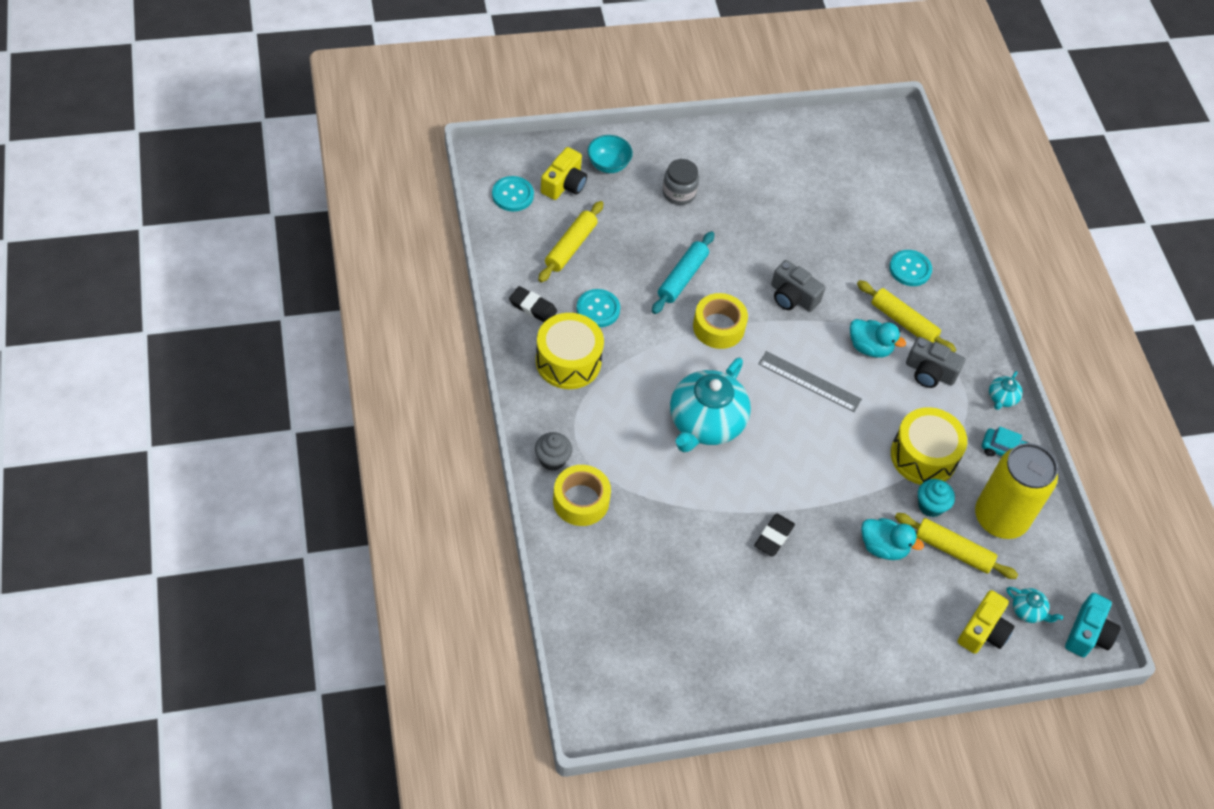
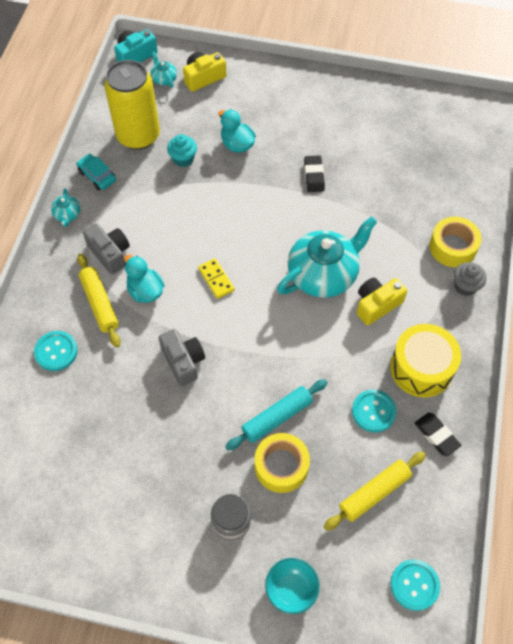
camera: 150 degrees left, 5 degrees up
yellow camera [541,147,587,200] -> yellow camera moved to [357,278,407,325]
yellow tape [693,293,748,349] -> yellow tape moved to [255,433,310,493]
black eraser [754,514,795,557] -> black eraser turned 60 degrees counterclockwise [304,155,325,192]
grey ruler [758,351,862,412] -> yellow domino [198,258,235,299]
yellow drum [891,407,967,485] -> none
yellow rolling pin [895,513,1018,579] -> none
turquoise teapot [989,371,1023,410] -> turquoise teapot turned 120 degrees clockwise [51,188,81,227]

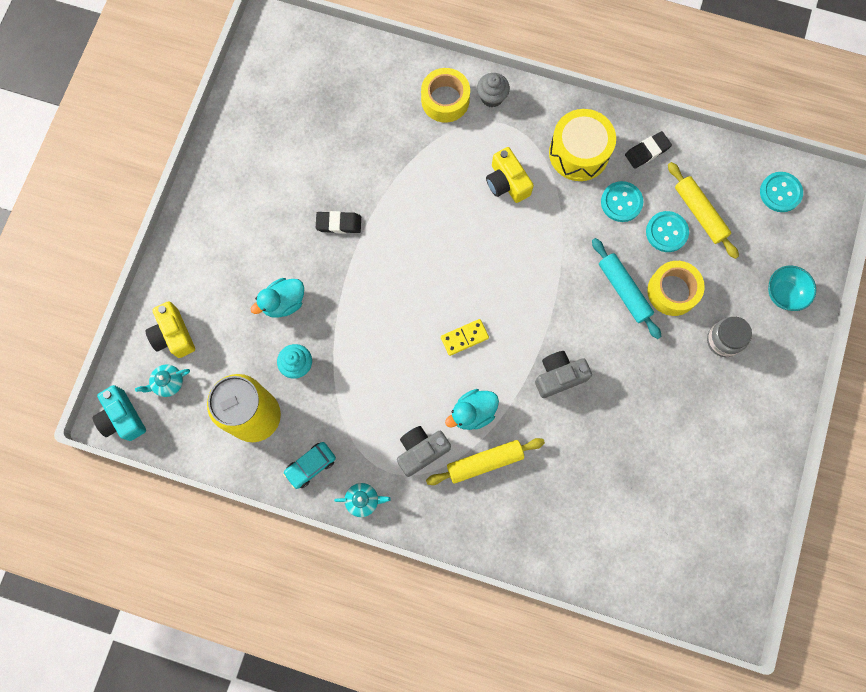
camera: 85 degrees left, 15 degrees up
turquoise button [34,331,78,371] -> turquoise button moved to [646,211,689,252]
turquoise teapot [277,216,377,298] -> none

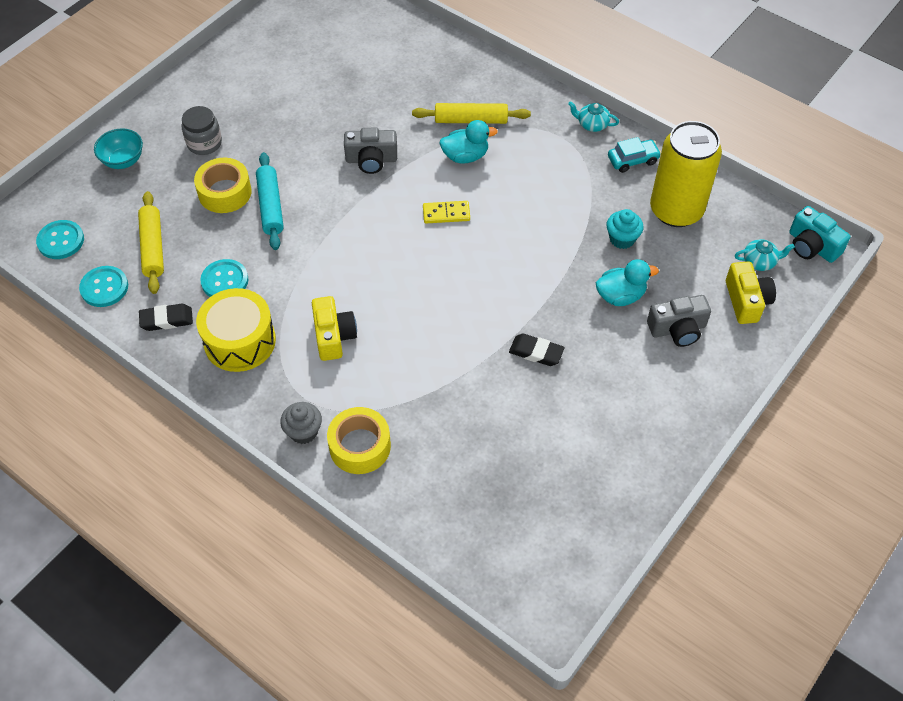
camera: 160 degrees left, 20 degrees down
turquoise camera [92,385,146,441] -> turquoise camera turned 150 degrees clockwise [789,206,851,263]
grey camera [397,426,451,477] -> grey camera moved to [647,295,711,347]
turquoise button [646,211,689,252] -> turquoise button moved to [79,266,128,307]

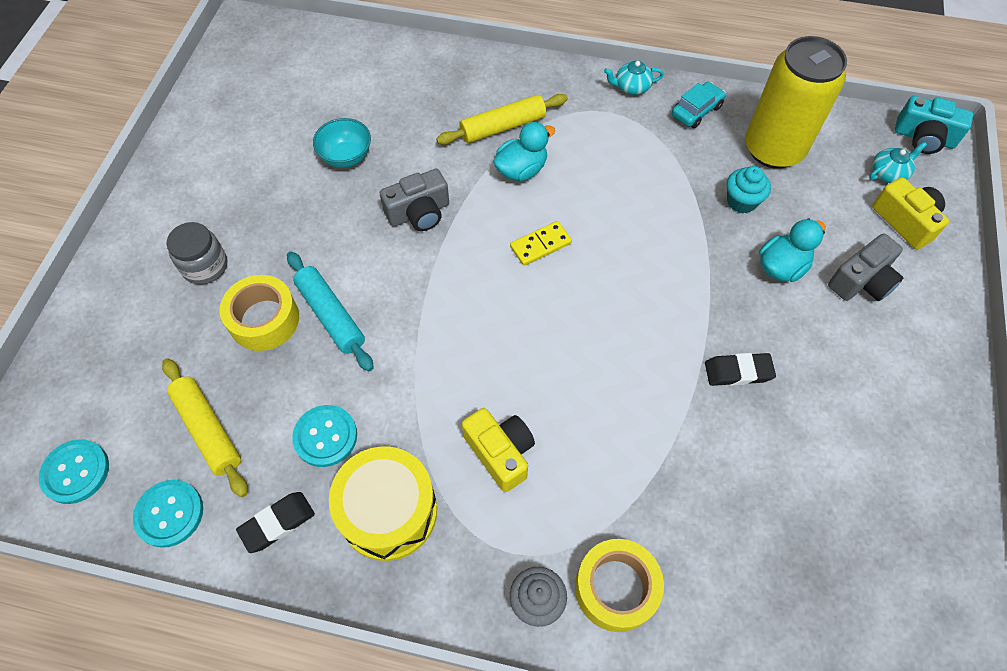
camera: 25 degrees left, 5 degrees up
turquoise bowl [94,128,143,169] -> turquoise bowl moved to [313,118,371,168]

